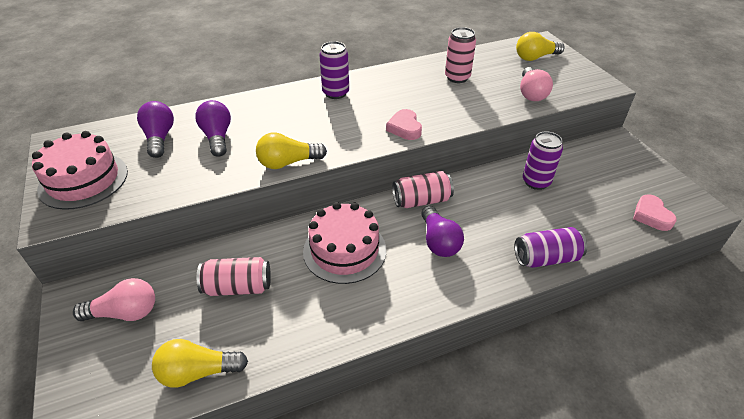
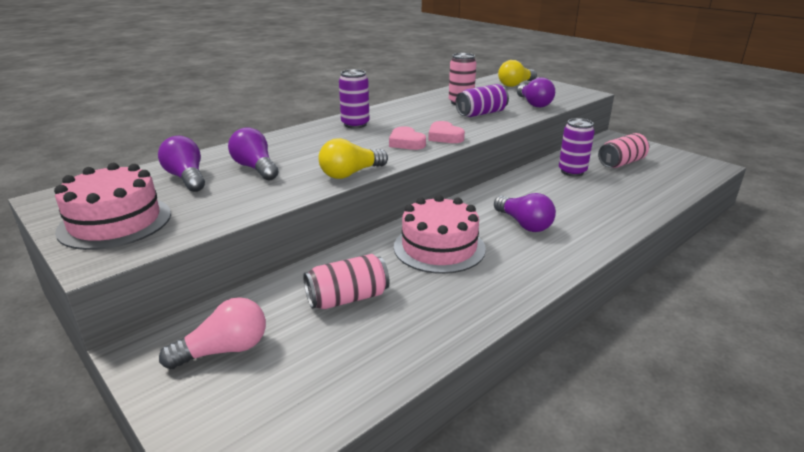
camera: 20 degrees left, 15 degrees down
yellow light bulb [152,339,248,388] -> none
pink can [392,171,454,208] -> pink can moved to [598,133,649,168]
purple can [515,227,587,268] -> purple can moved to [456,84,509,117]
pink light bulb [520,67,553,101] -> purple light bulb [517,77,555,107]
pink heart [633,195,677,231] -> pink heart moved to [389,126,426,150]

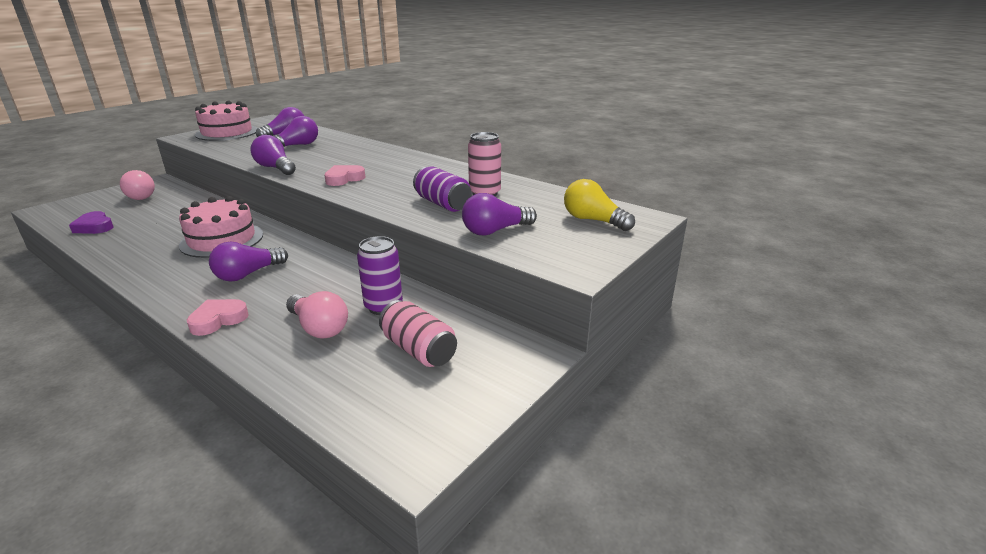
camera: 80 degrees right, 0 degrees up
pink can [303,254,390,309] -> none
yellow light bulb [318,138,388,179] -> purple light bulb [250,135,296,175]
purple can [339,69,370,129] -> none
pink heart [428,121,465,143] -> pink heart moved to [187,299,249,336]
none -> purple heart [69,211,114,234]
none -> pink light bulb [286,291,348,339]

